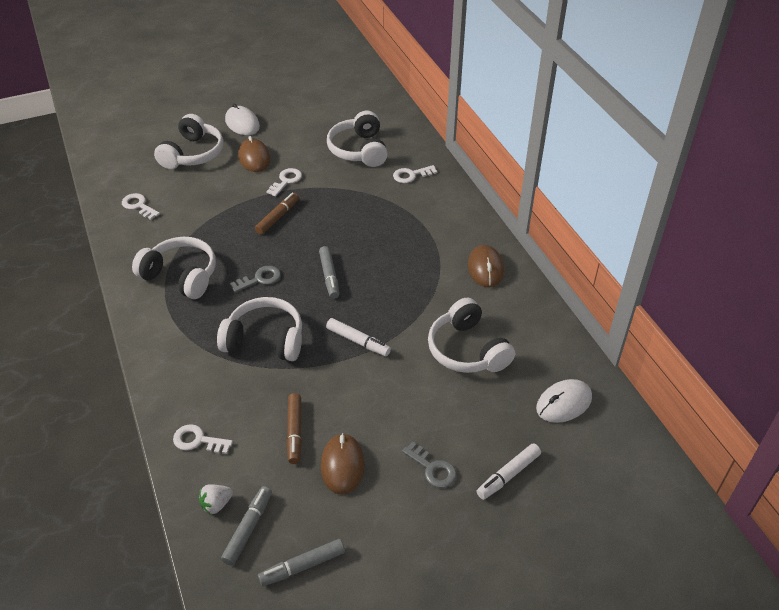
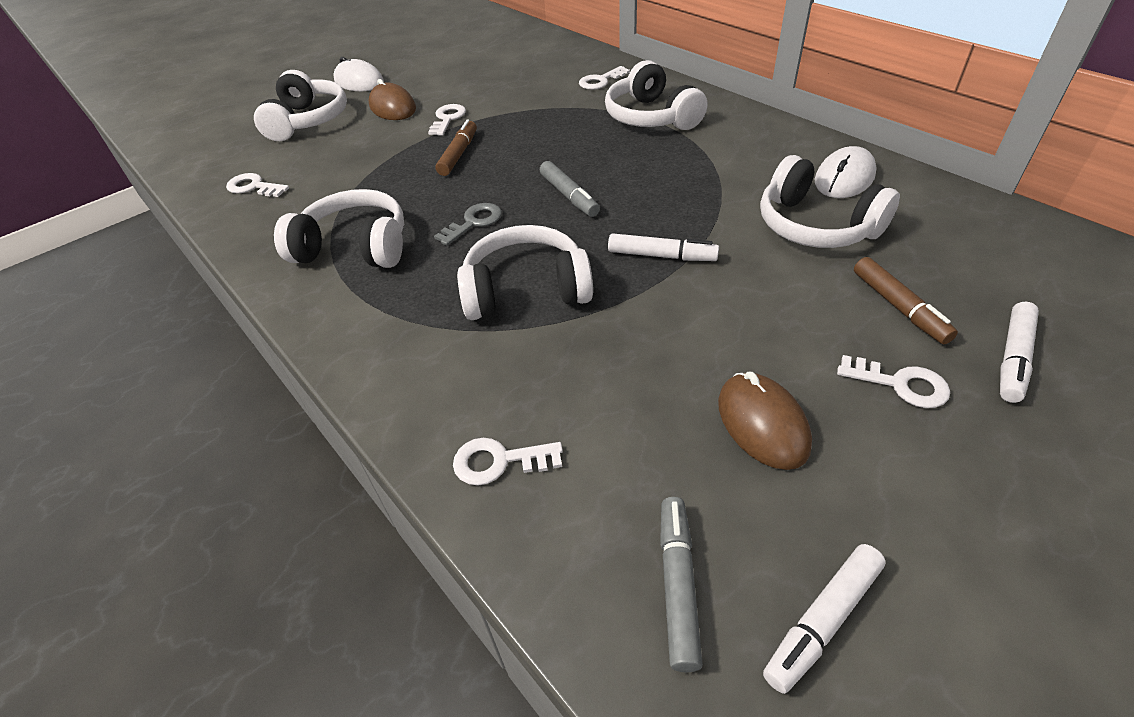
camera: 15 degrees left, 0 degrees up
white strawberry [199,484,233,514] -> none
grey marker [258,539,345,586] -> white marker [763,544,886,694]
brown marker [287,393,302,464] -> brown marker moved to [854,257,958,344]
white headphones [327,111,388,167] -> white headphones moved to [605,60,707,130]
grey key [402,442,457,488] -> white key [837,355,950,408]
brown mouse [468,245,504,287] -> none
white mouse [536,379,592,423] -> white mouse moved to [815,146,877,198]

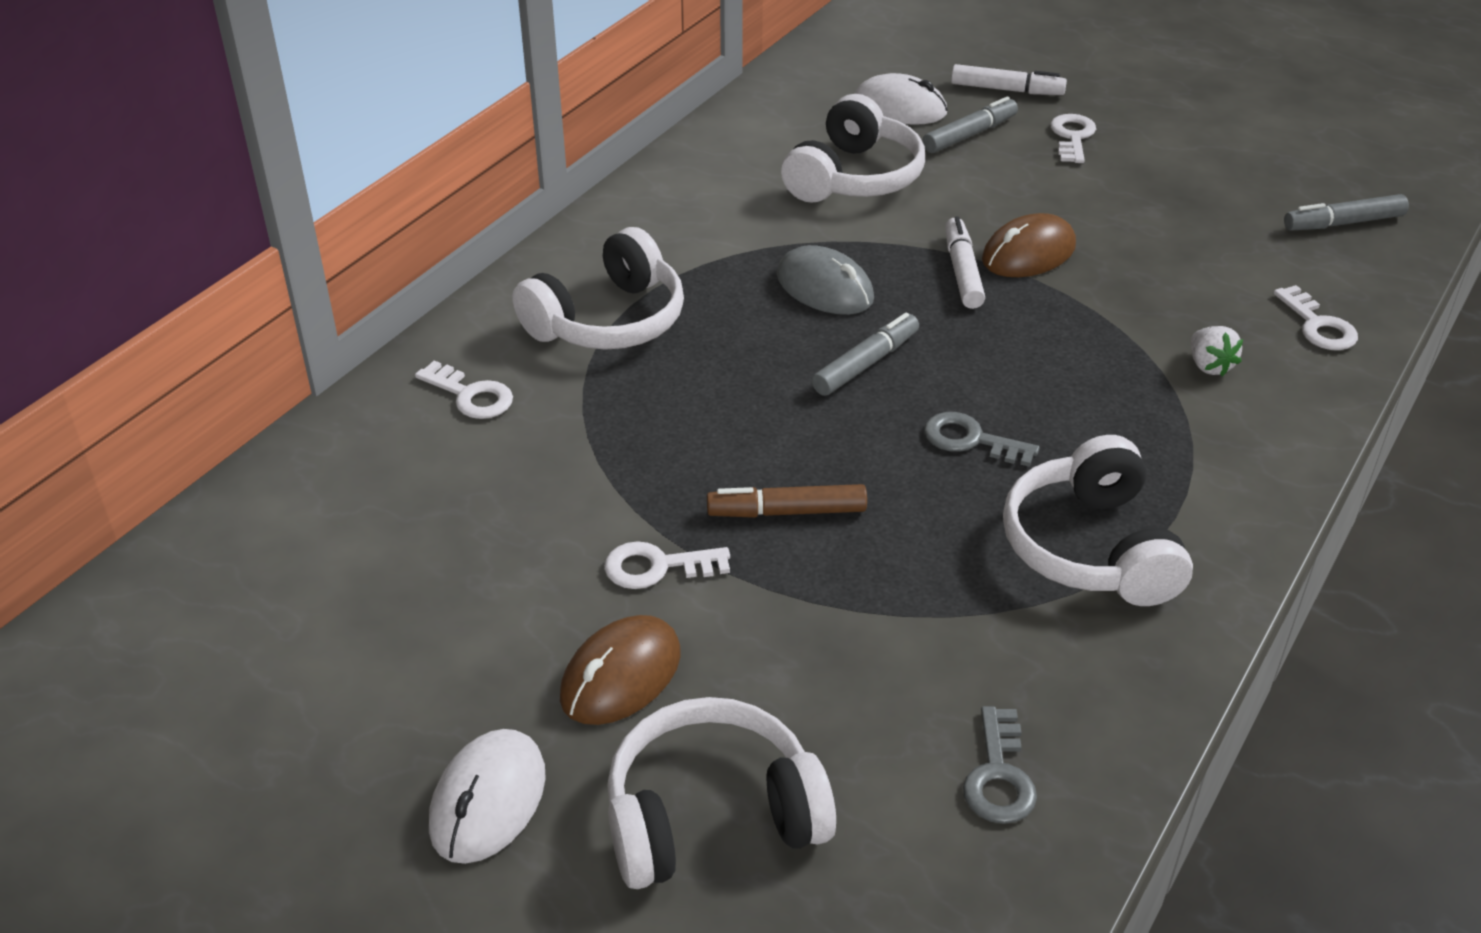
camera: 110 degrees left, 5 degrees down
white key [226,173,289,197] -> grey key [963,706,1037,824]
white headphones [457,225,593,320] -> none
brown mouse [718,372,812,470] -> brown mouse moved to [982,213,1076,277]
white marker [763,544,886,694] -> none
white mouse [815,146,877,198] -> white mouse moved to [855,73,947,125]
brown marker [854,257,958,344] -> grey marker [922,96,1018,153]
none -> grey mouse [777,245,874,315]
none -> white strawberry [1191,326,1243,377]

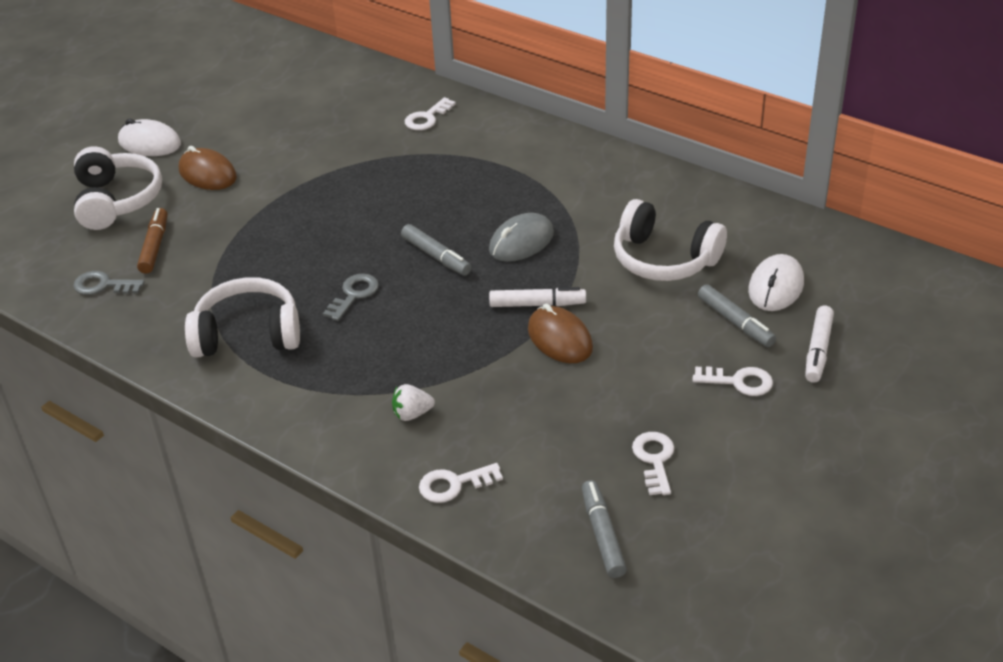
camera: 95 degrees right, 0 degrees up
white headphones [512,227,684,350] -> none
white key [604,541,730,589] -> white key moved to [632,432,674,495]
brown marker [707,484,867,518] -> brown marker moved to [137,208,167,274]

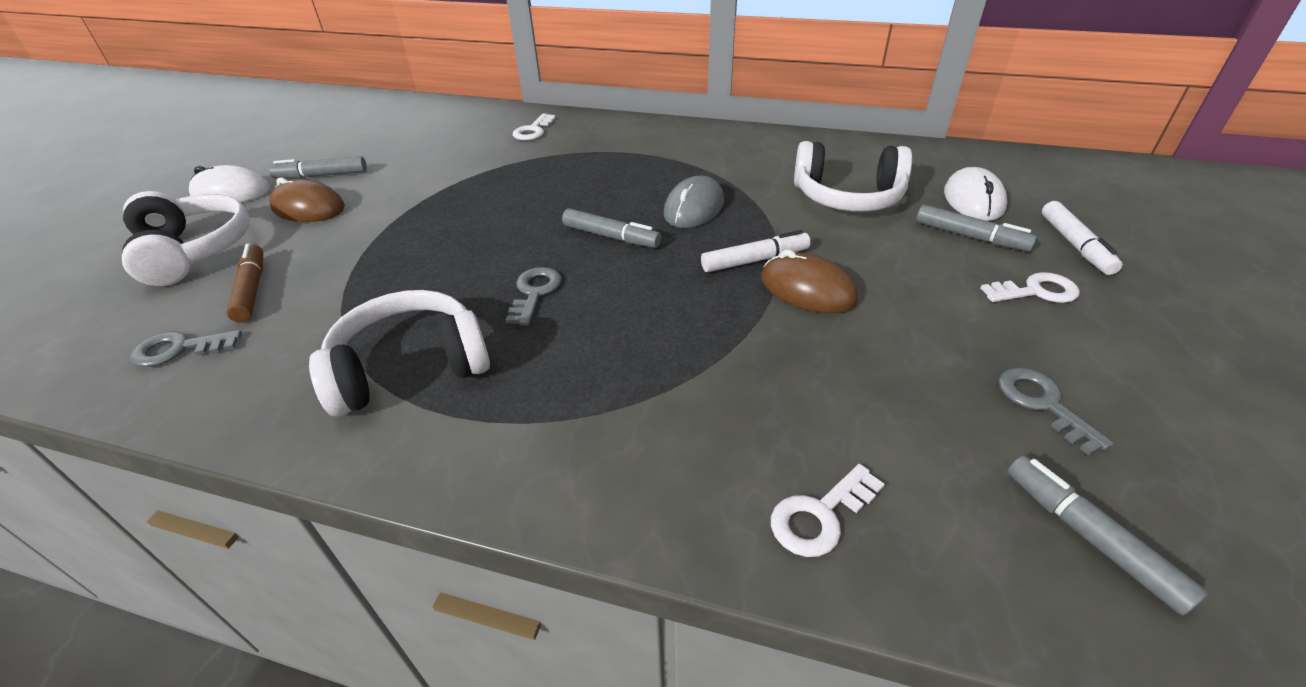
camera: 20 degrees left, 0 degrees up
white strawberry [392,384,435,421] -> none
white key [632,432,674,495] -> grey key [998,368,1114,455]
none -> grey marker [269,156,367,179]

